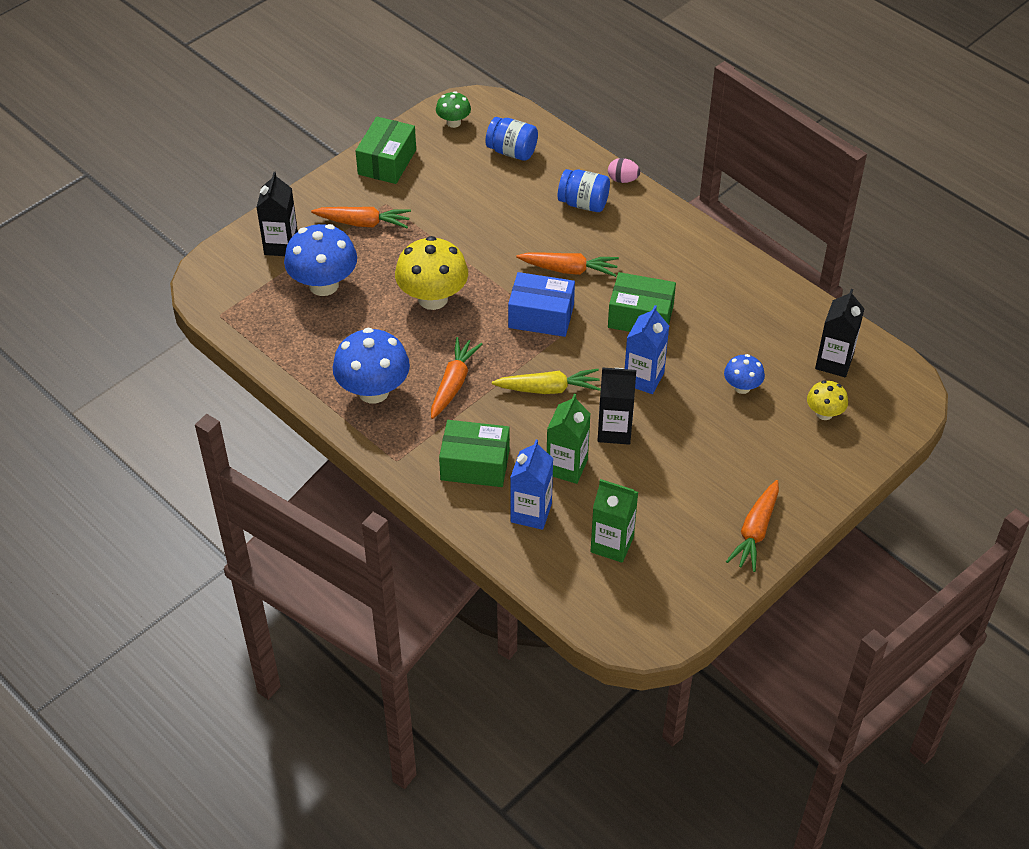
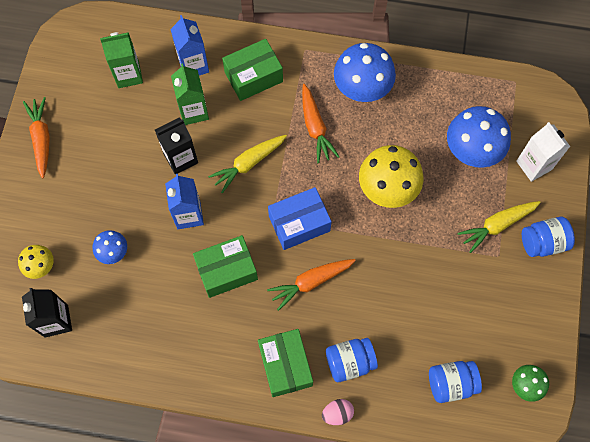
camera: 145 degrees right, 20 degrees up
black carton [256,172,298,256] -> white carton [516,122,570,182]
orange carrot [311,207,411,228] -> yellow carrot [457,201,541,253]
green box [356,117,416,184] -> green box moved to [258,329,313,397]
none -> blue jar [522,217,575,257]

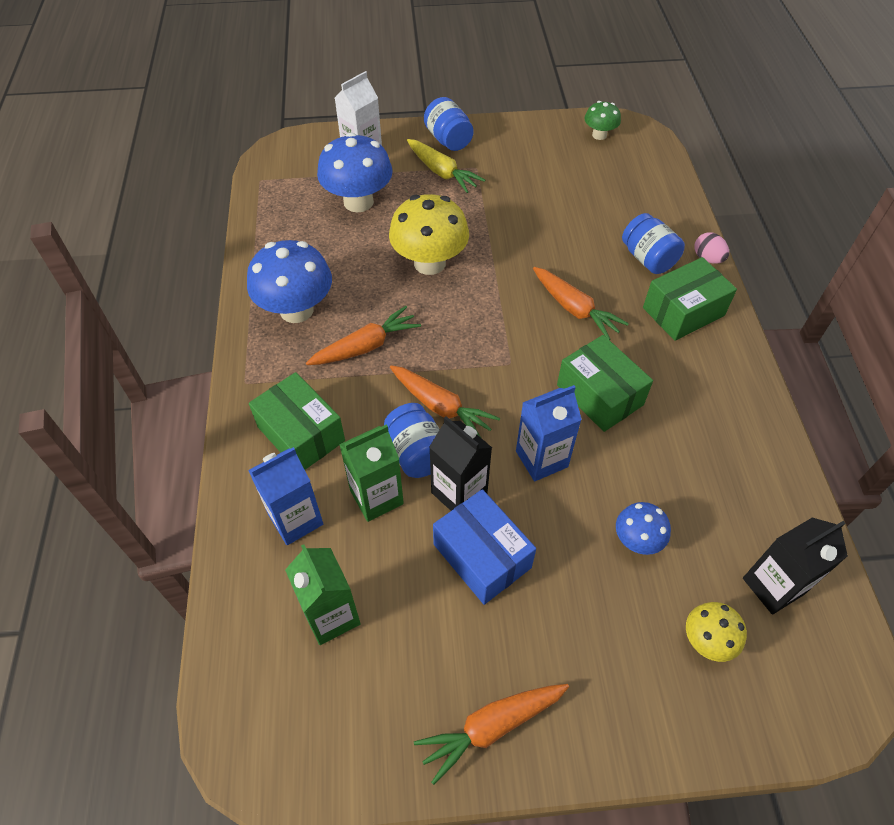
camera: 105 degrees left, 15 degrees down
yellow carrot [208,135,287,194] -> orange carrot [390,365,500,438]
blue box [268,187,332,250] -> blue box moved to [433,489,536,605]
blue jar [429,361,482,403] -> blue jar moved to [384,403,440,478]

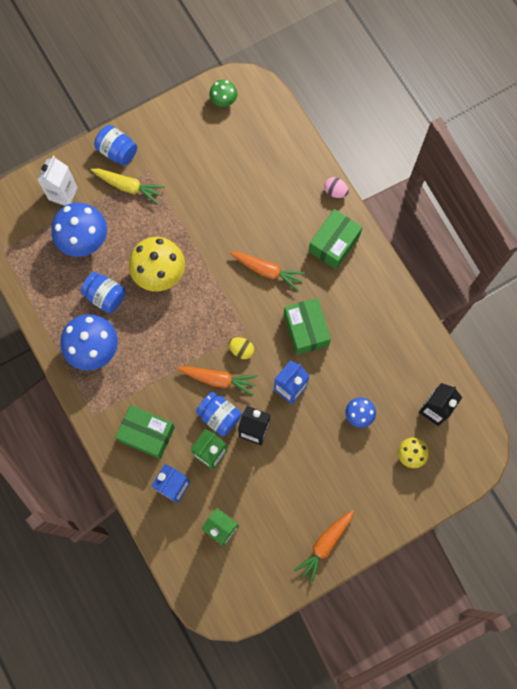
camera: 25 degrees left, 20 degrees up
orange carrot [306,306,421,365] -> none
blue box [433,489,536,605] -> none
green box [557,335,653,432] -> green box turned 45 degrees clockwise [284,298,331,355]
blue jar [622,213,685,274] -> blue jar moved to [81,272,126,313]
none -> yellow egg [229,337,254,359]

